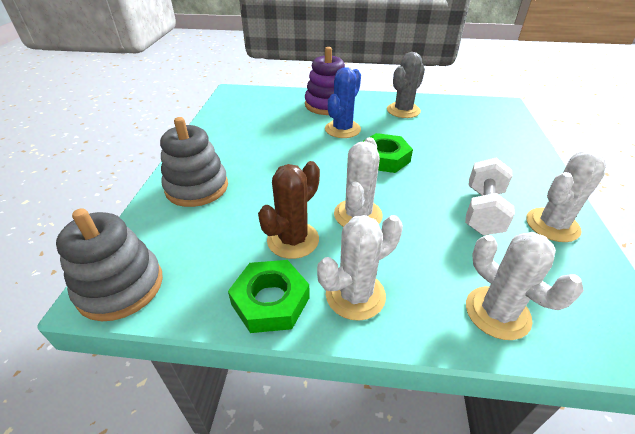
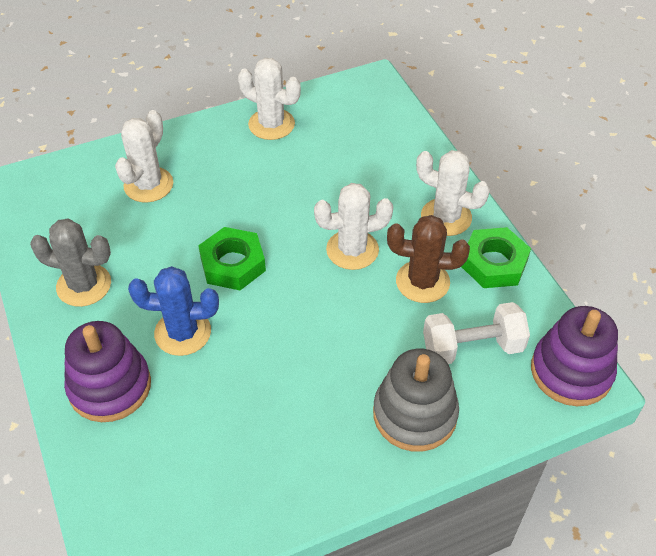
camera: 120 degrees left, 10 degrees up
grey stacking toy [56,208,163,321] -> purple stacking toy [531,306,618,406]
white dumbbell [465,158,515,235] -> white dumbbell moved to [423,302,530,364]
white cactus [466,232,584,340] -> white cactus moved to [115,110,173,203]

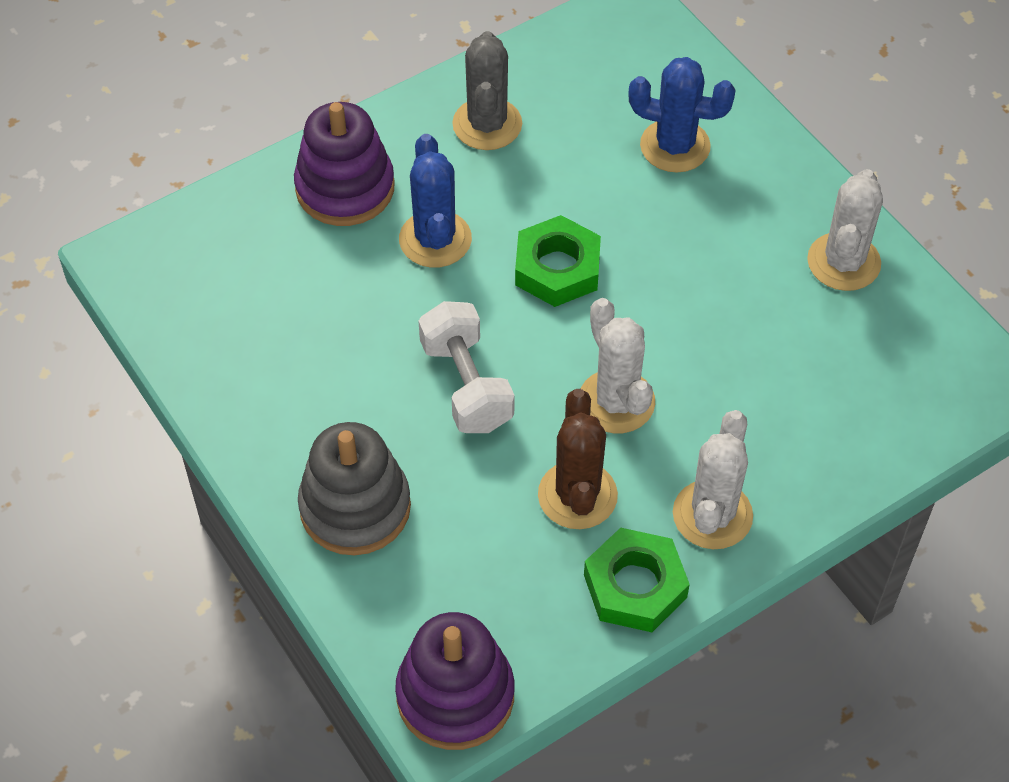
camera: 80 degrees right, 5 degrees up
white cactus [115,110,173,203] -> blue cactus [628,57,736,172]
white dumbbell [423,302,530,364] -> white dumbbell moved to [419,301,515,433]

